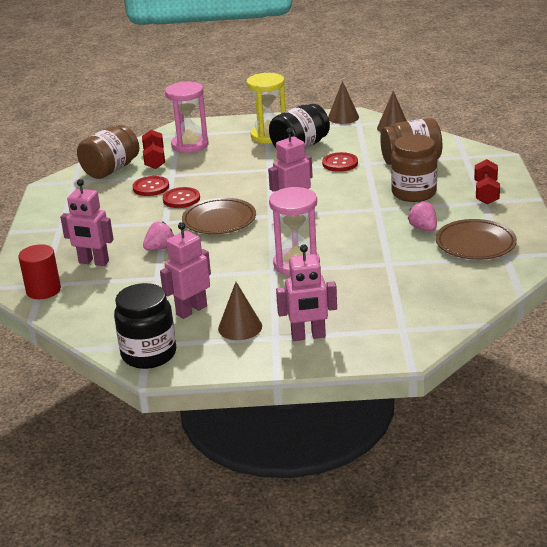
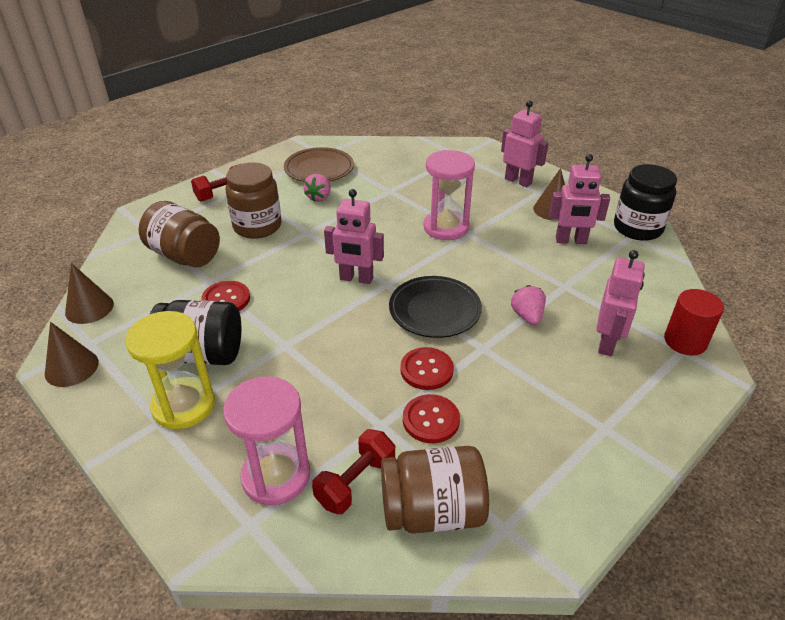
camera: 135 degrees left, 10 degrees up
pink robot [60,179,114,266] -> pink robot turned 45 degrees clockwise [596,250,645,356]
pink strawberry [143,221,174,251] -> pink strawberry turned 75 degrees clockwise [511,285,546,325]
brown plate [182,198,256,234] -> black plate [389,276,482,338]

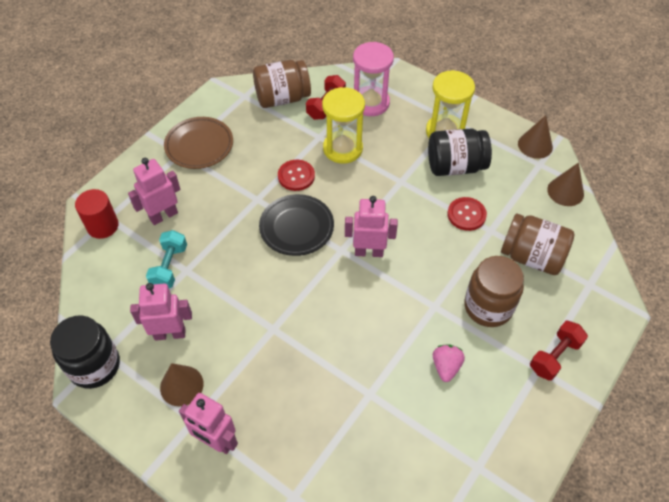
camera: 170 degrees right, 15 degrees up
brown plate [284,147,354,182] -> brown plate moved to [164,117,233,169]
red button [403,394,460,443] -> none
pink hourglass [424,150,475,240] -> none
pink strawberry [511,285,546,325] -> none
pink robot [596,250,645,356] -> pink robot turned 45 degrees clockwise [128,158,181,225]
none -> turquoise dumbbell [146,230,187,288]
none -> yellow hourglass [322,87,365,164]

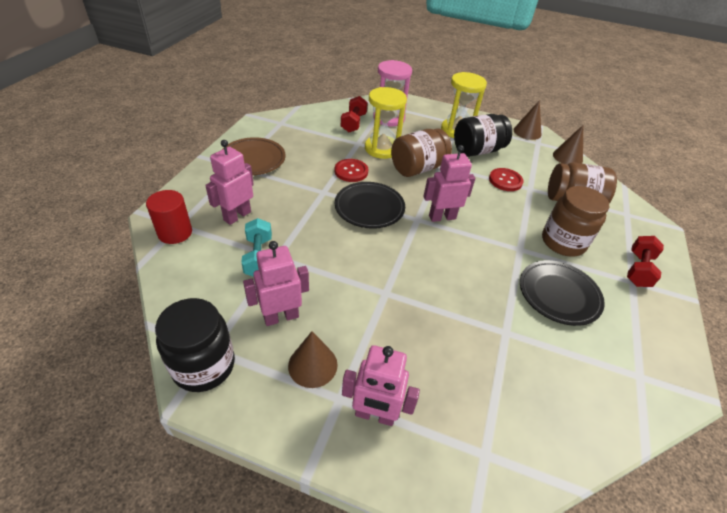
camera: 20 degrees left, 10 degrees down
brown jar [253,60,311,108] -> brown jar moved to [391,129,452,177]
pink strawberry [433,345,465,382] -> black plate [520,260,605,326]

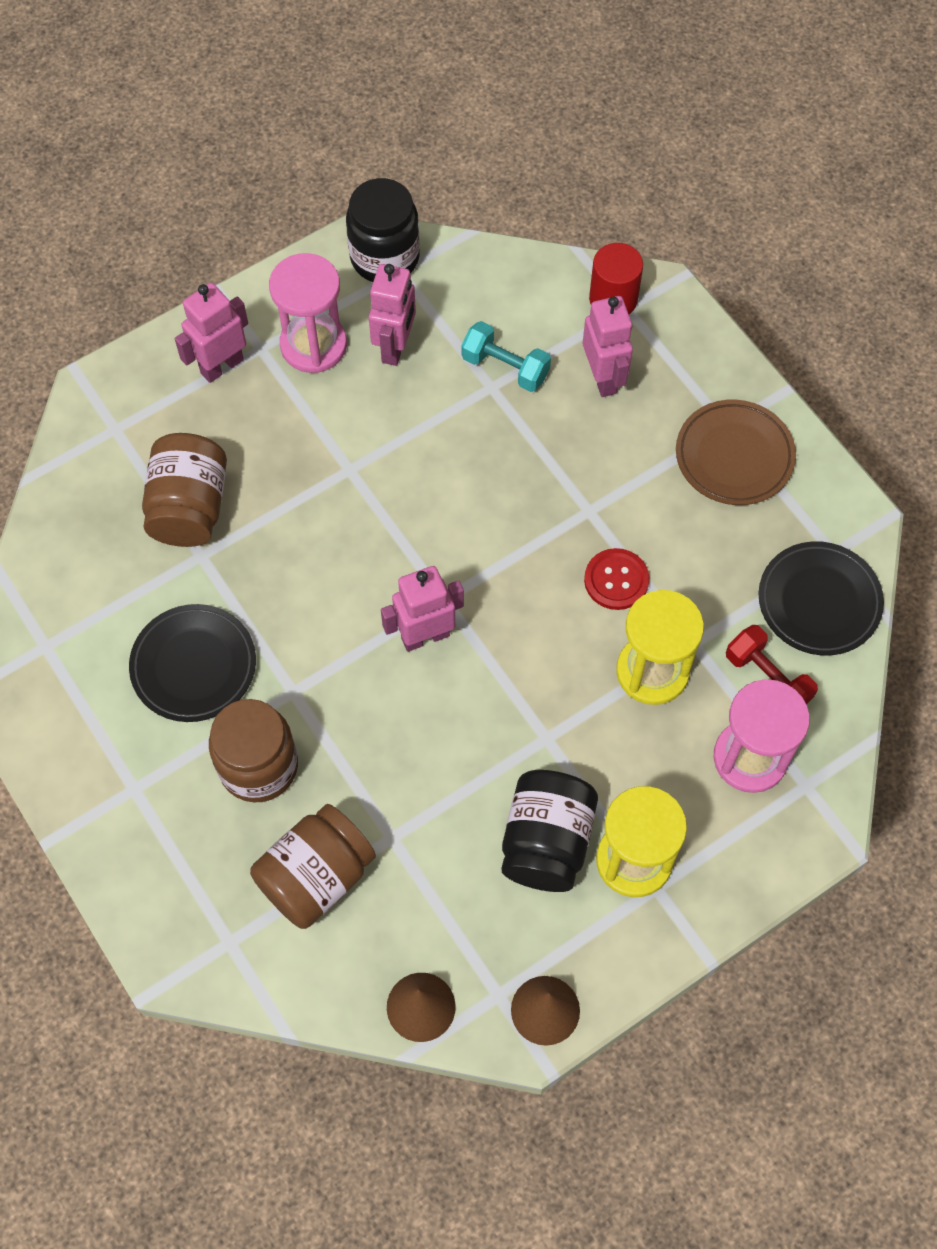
camera: 130 degrees right, 20 degrees up
brown cone [288,331,338,388] -> pink hourglass [269,253,347,373]
black plate [335,182,405,229] -> black plate moved to [758,541,884,656]
brown jar [391,129,452,177] -> brown jar moved to [142,433,227,547]
pink robot [424,145,475,222] -> pink robot turned 135 degrees counterclockwise [381,566,464,652]
red button [489,168,524,191] -> none
red dumbbell [627,236,664,287] -> none

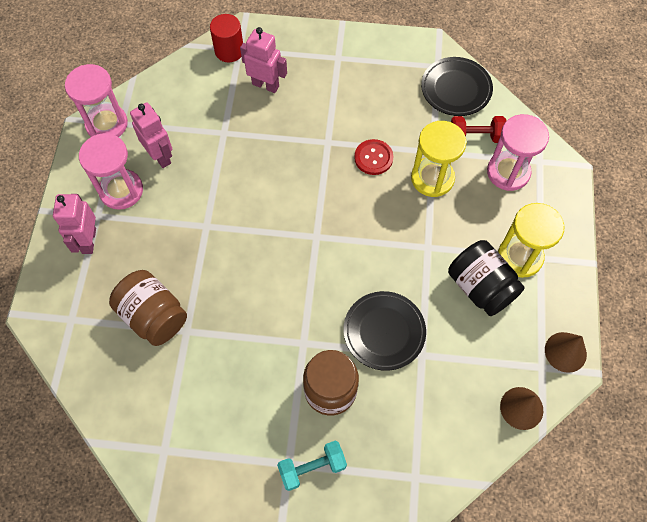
camera: 50 degrees left, 0 degrees up
black plate [129,604,256,722] -> black plate moved to [343,291,426,371]
brown jar [250,804,376,929] -> none
black jar [346,178,420,282] -> pink hourglass [65,64,128,137]
pink robot [381,566,464,652] -> none
turquoise dumbbell [461,321,551,392] -> turquoise dumbbell moved to [277,441,347,491]
brown plate [676,400,796,505] -> none

